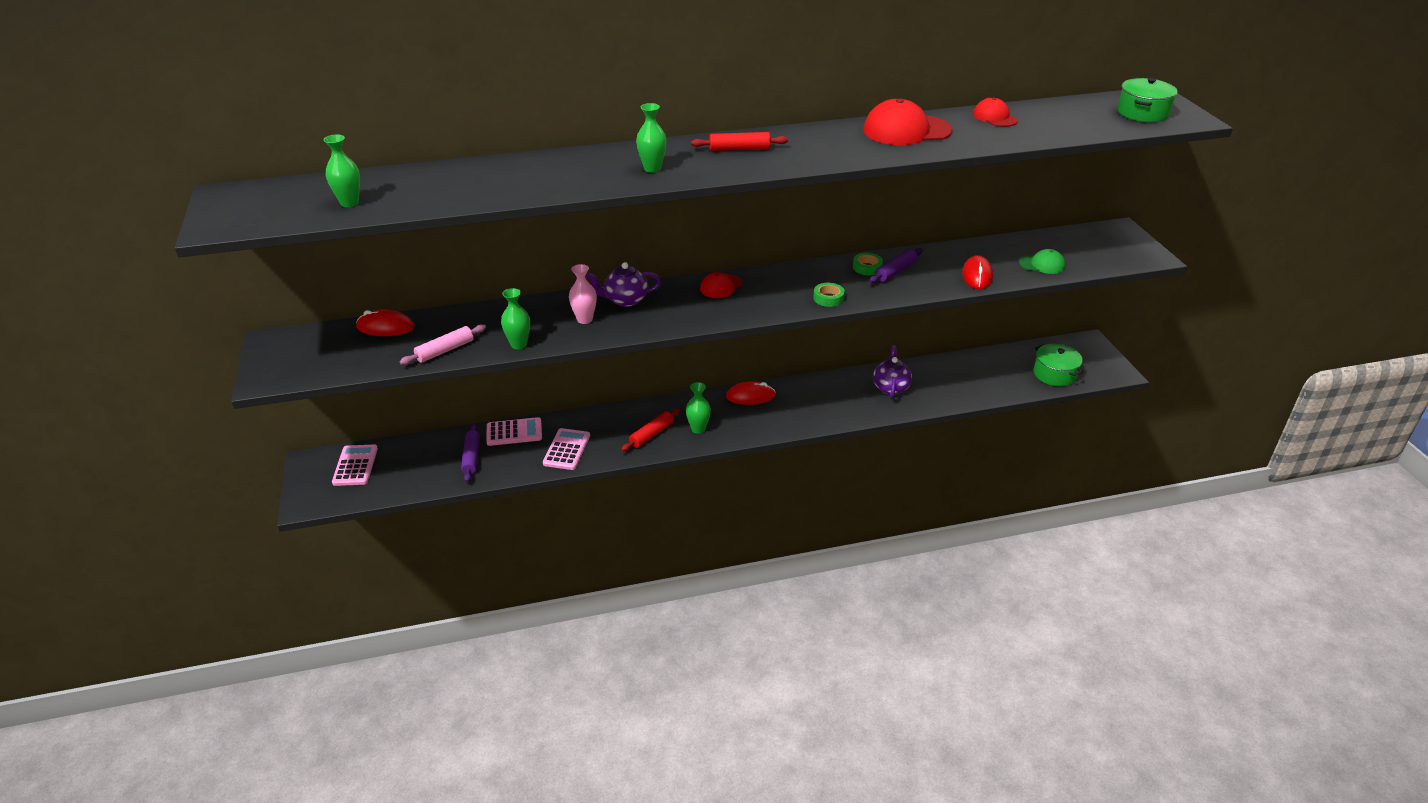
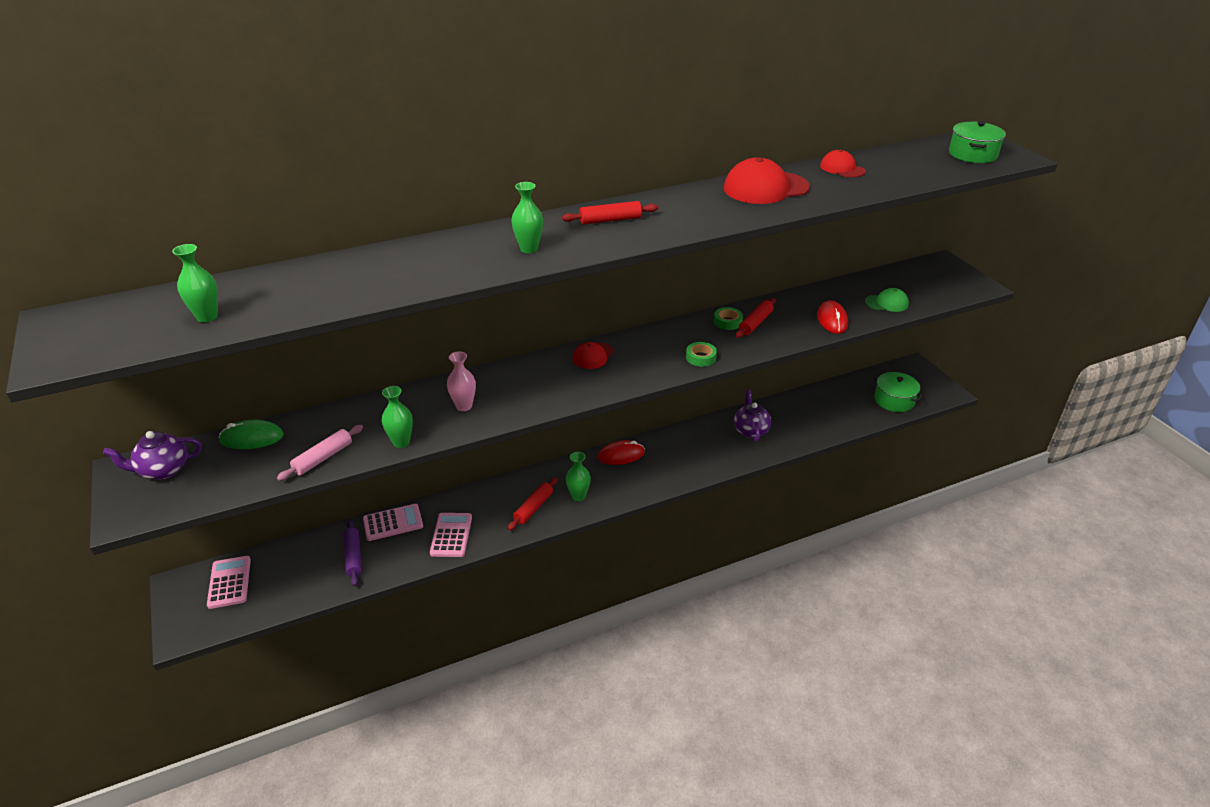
camera: 10 degrees left, 0 degrees up
red mouse [356,310,414,336] -> green mouse [219,420,284,449]
purple teapot [586,262,661,307] -> purple teapot moved to [103,431,202,480]
purple rolling pin [869,248,923,283] -> red rolling pin [736,298,776,338]

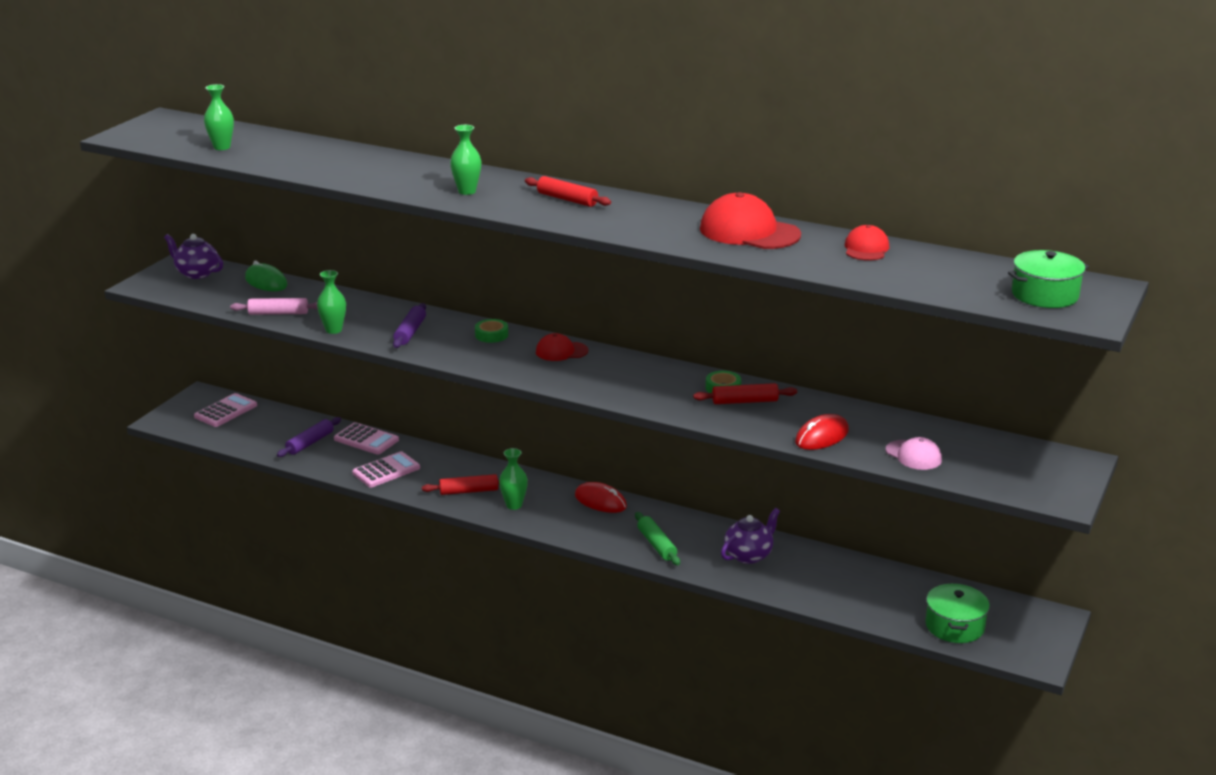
camera: 50 degrees right, 10 degrees down
pink vase [447,351,476,411] -> purple rolling pin [393,303,426,348]
green tape [686,342,717,367] -> green tape moved to [475,319,508,343]
green cap [865,288,909,312] -> pink cap [886,437,942,470]
none -> green rolling pin [635,512,680,565]

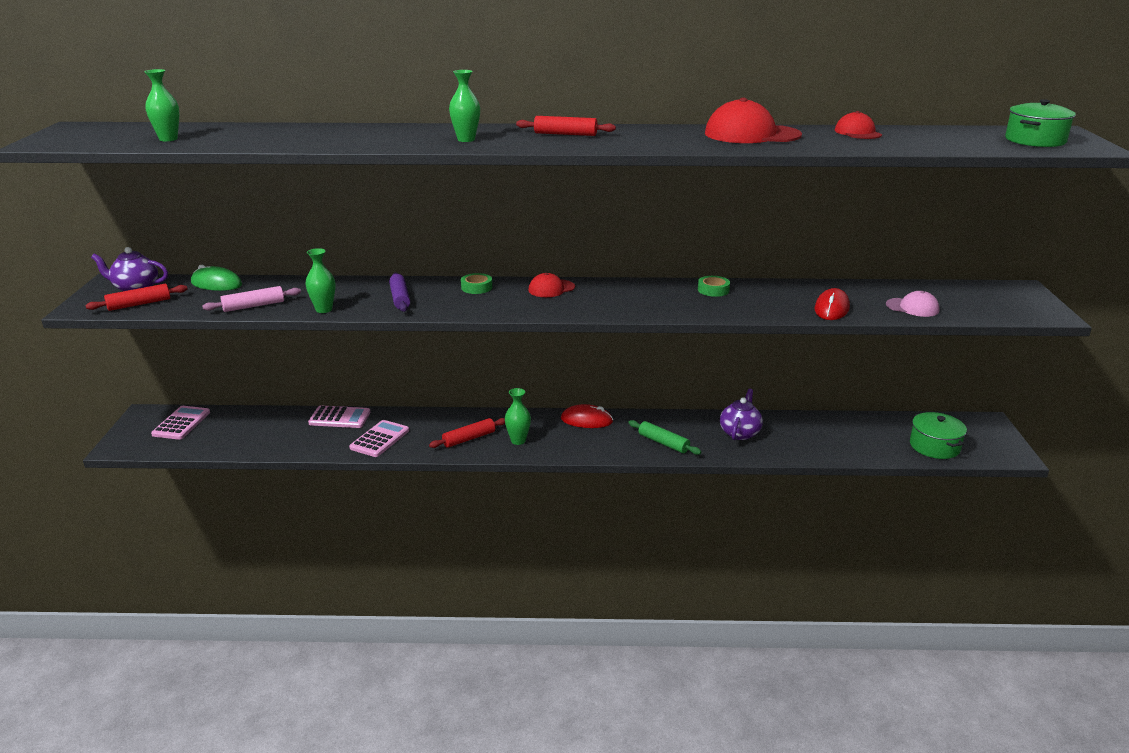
camera: 25 degrees left, 0 degrees up
purple rolling pin [277,417,341,457] -> none
red rolling pin [693,383,797,404] -> red rolling pin moved to [85,284,188,311]

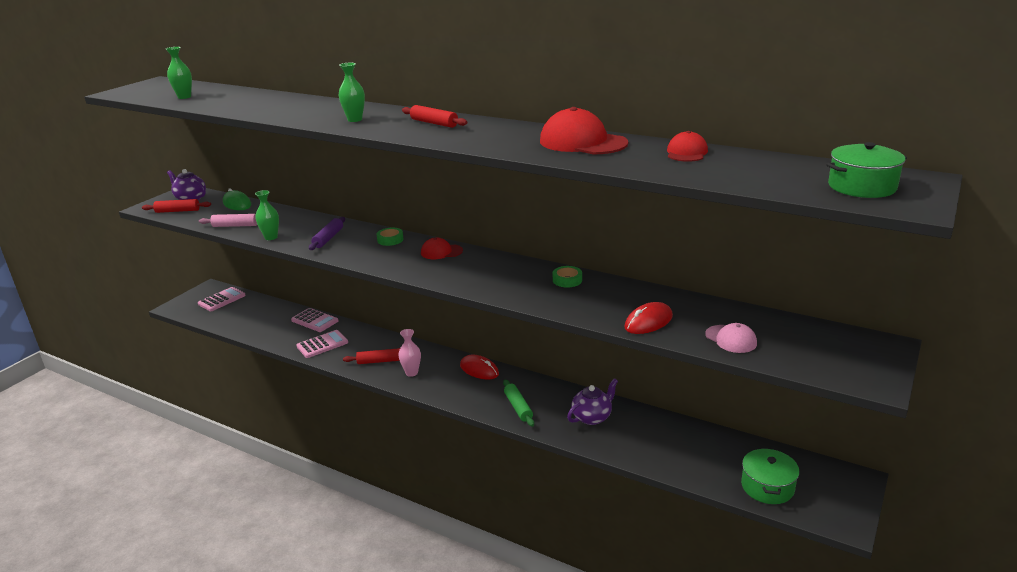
camera: 30 degrees right, 0 degrees up
green vase [505,388,531,445] -> pink vase [398,329,421,377]

